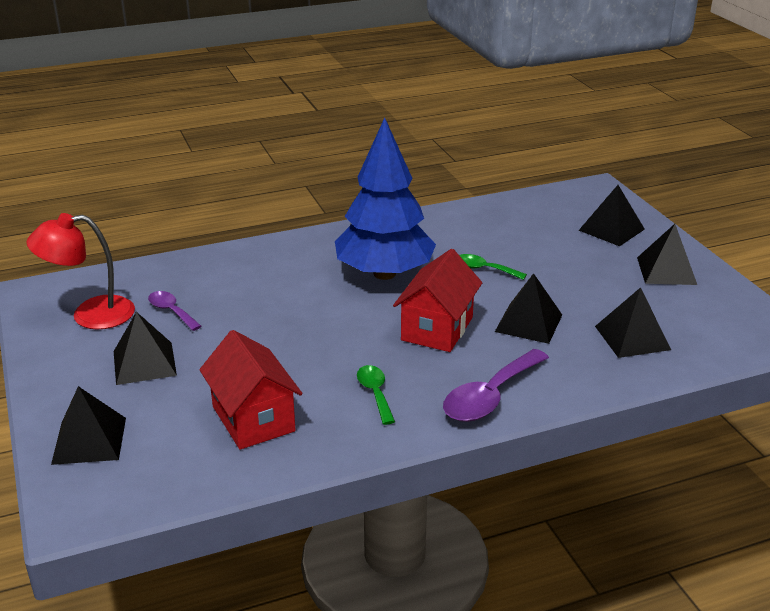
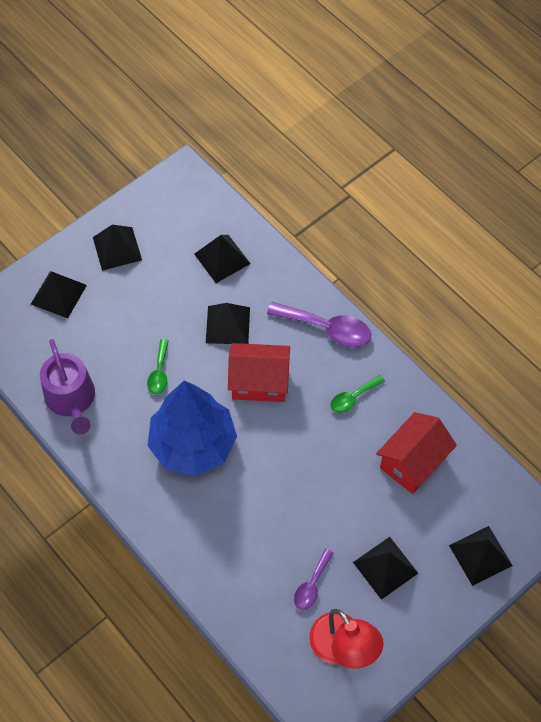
camera: 110 degrees left, 30 degrees up
none -> purple watering can [40,339,95,435]

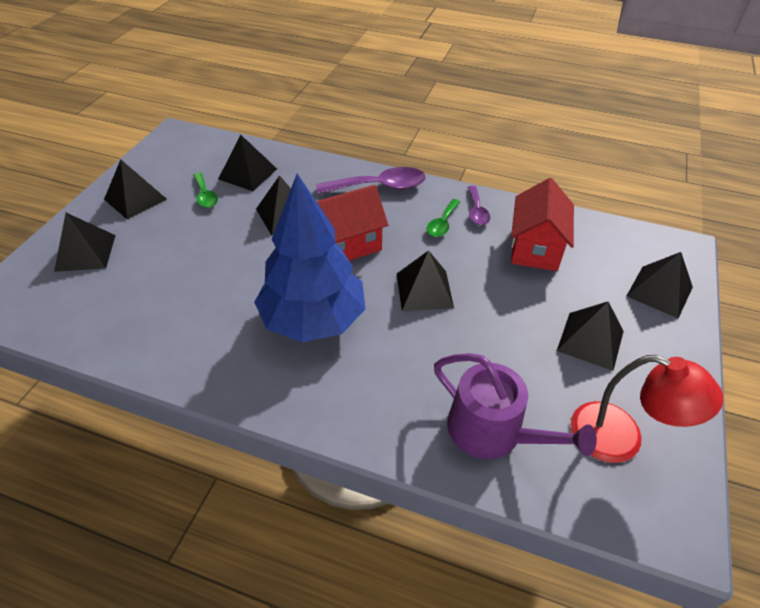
camera: 30 degrees left, 15 degrees down
purple watering can [40,339,95,435] -> purple watering can moved to [434,353,597,459]
green spoon [147,339,169,394] -> green spoon moved to [193,172,218,208]
purple spoon [294,549,334,610] -> purple spoon moved to [468,186,490,225]
none -> black pyramid [397,250,454,311]

